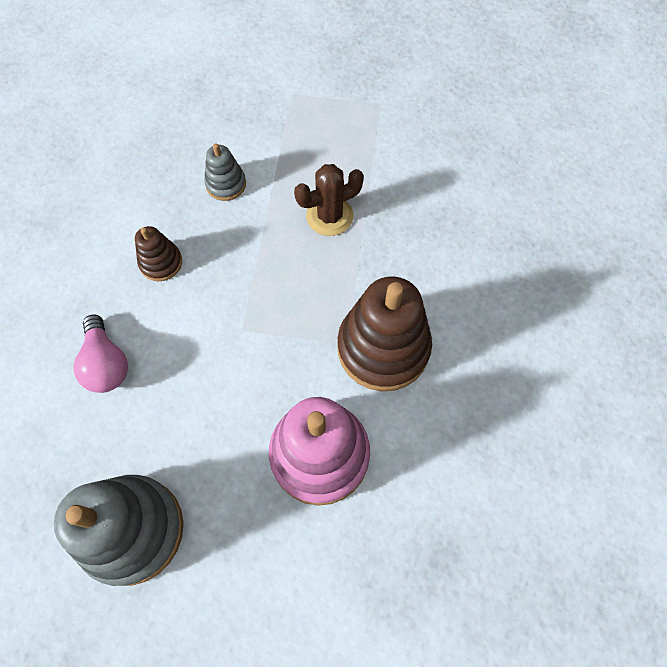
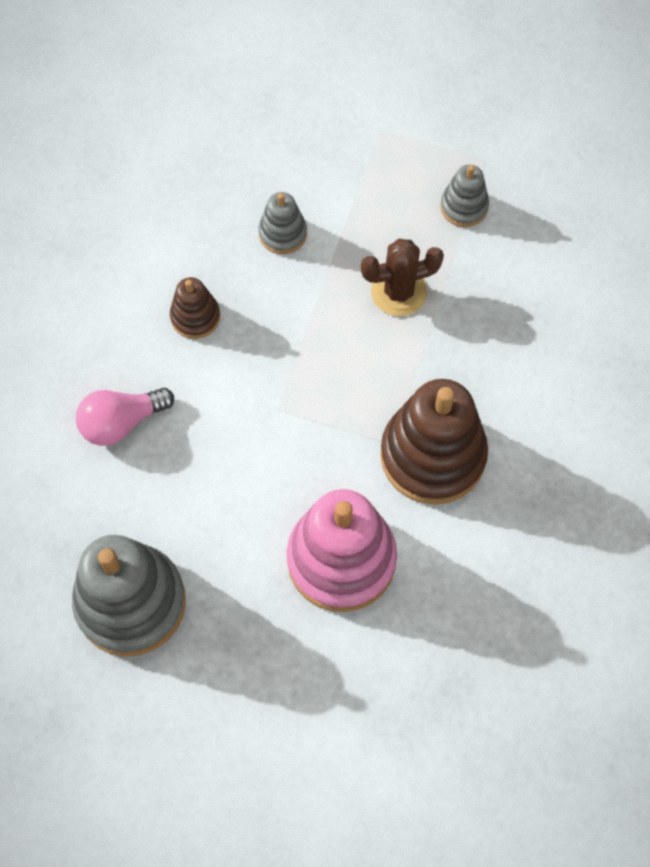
camera: 10 degrees right, 0 degrees up
pink light bulb [73,315,128,393] -> pink light bulb turned 75 degrees clockwise [76,388,174,446]
none -> grey stacking toy [440,165,489,227]

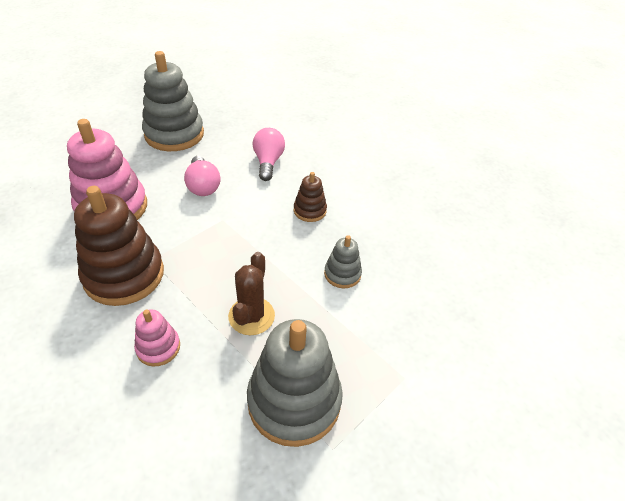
camera: 115 degrees right, 20 degrees down
grey stacking toy [440,165,489,227] -> grey stacking toy [247,319,343,447], size x2.03
none -> pink stacking toy [134,309,180,367]
none -> pink light bulb [184,156,220,196]

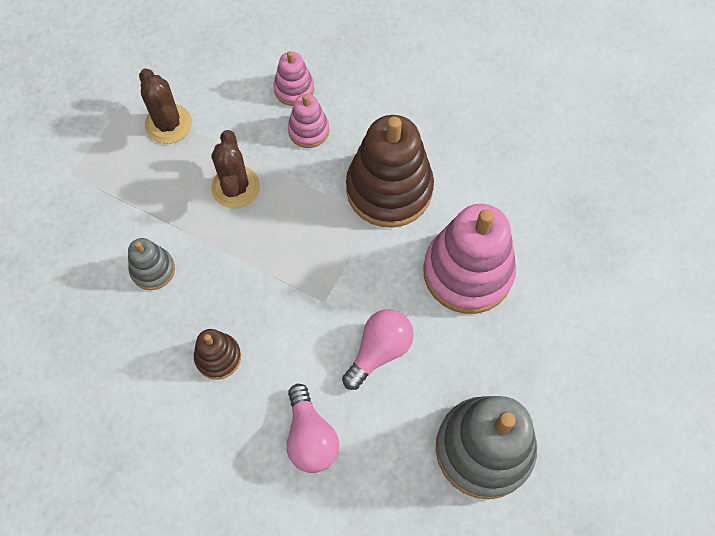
camera: 165 degrees right, 20 degrees up
pink light bulb [184,156,220,196] -> pink light bulb turned 75 degrees clockwise [342,309,414,390]
grey stacking toy [247,319,343,447] -> brown cactus [139,68,192,144]
none -> pink stacking toy [274,51,314,106]

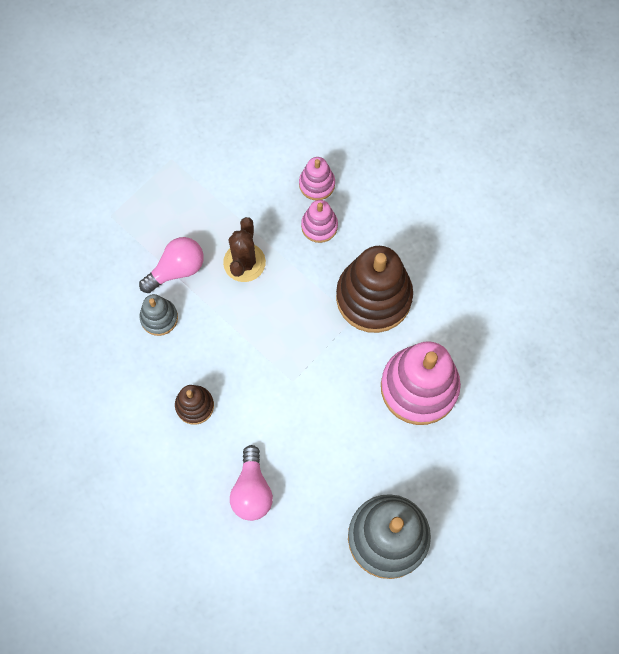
camera: 15 degrees right, 5 degrees up
brown cactus [139,68,192,144] -> none
pink light bulb [342,309,414,390] -> pink light bulb moved to [139,237,204,293]

